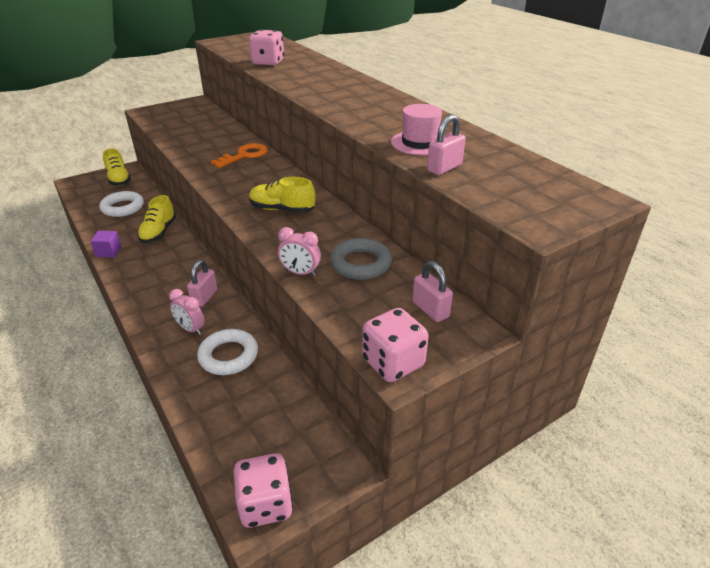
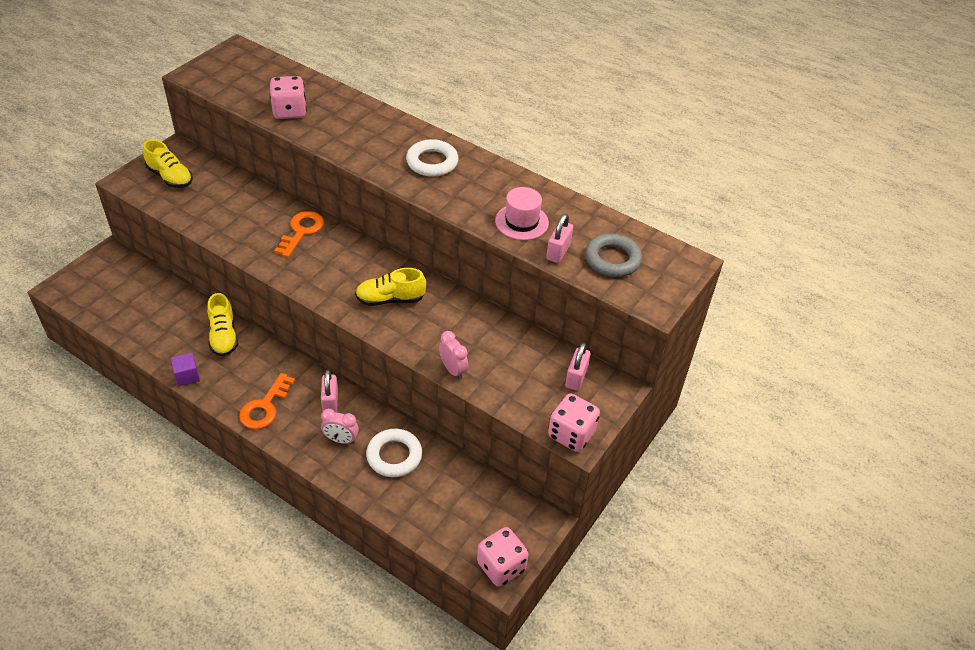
camera: 25 degrees left, 10 degrees up
white ring [99,191,144,217] -> white ring moved to [406,139,459,177]
yellow shoe [103,148,131,186] -> yellow shoe moved to [143,139,193,188]
pink clock [278,227,321,276] -> pink clock turned 120 degrees counterclockwise [439,331,468,380]
grey ring [330,238,392,280] -> grey ring moved to [585,234,642,277]
pink padlock [412,261,453,322] -> pink padlock turned 75 degrees clockwise [565,342,591,391]
none -> orange key [239,373,295,429]

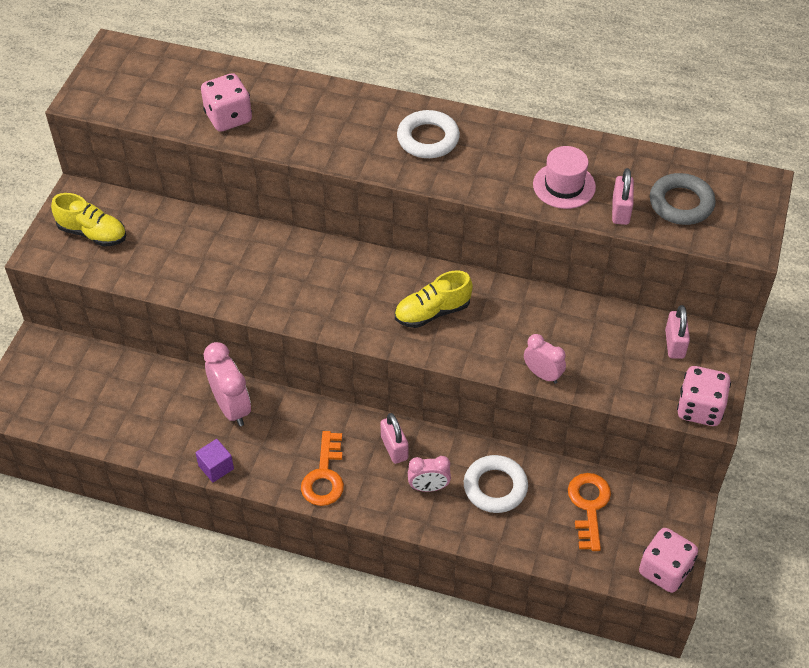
camera: 15 degrees left, 5 degrees up
yellow shoe [207,293,238,357] -> pink clock [204,342,251,426]
orange key [274,211,324,257] -> orange key moved to [568,473,611,551]

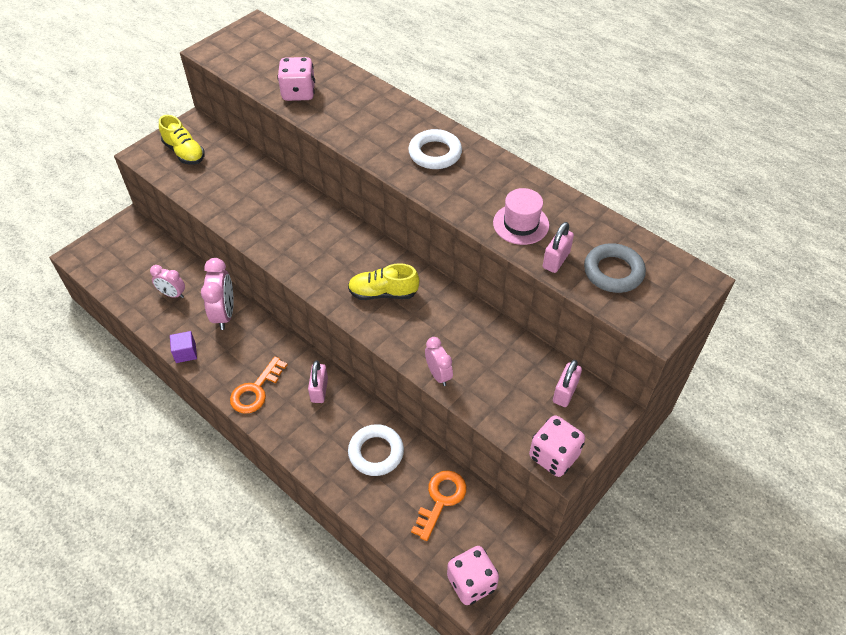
camera: 25 degrees right, 0 degrees up
pink clock [408,456,451,492] -> pink clock moved to [150,265,185,298]

